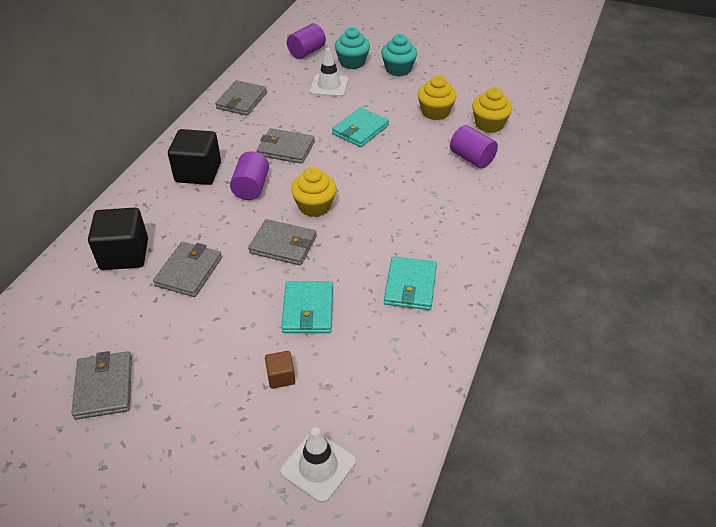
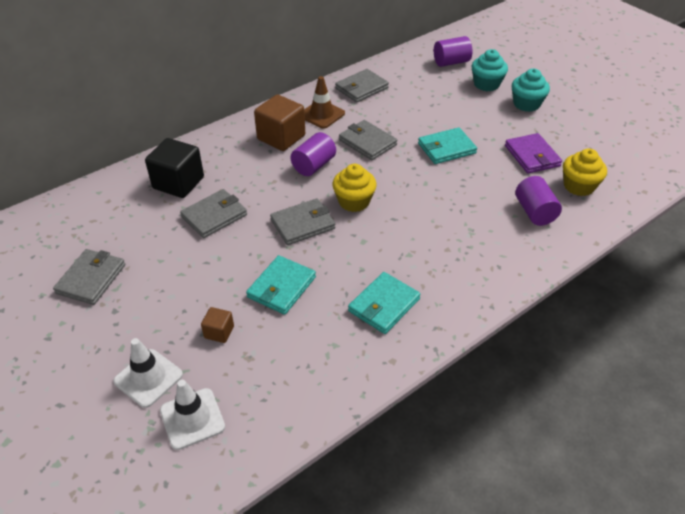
camera: 30 degrees right, 0 degrees up
black cube [168,129,221,185] -> brown cube [254,95,305,151]
grey wallet [248,219,316,265] -> grey wallet turned 75 degrees counterclockwise [270,199,336,245]
white traffic cone [310,48,348,97] -> white traffic cone moved to [113,338,183,408]
yellow cupcake [418,76,457,120] -> purple wallet [505,133,562,173]
none -> brown traffic cone [304,76,345,129]

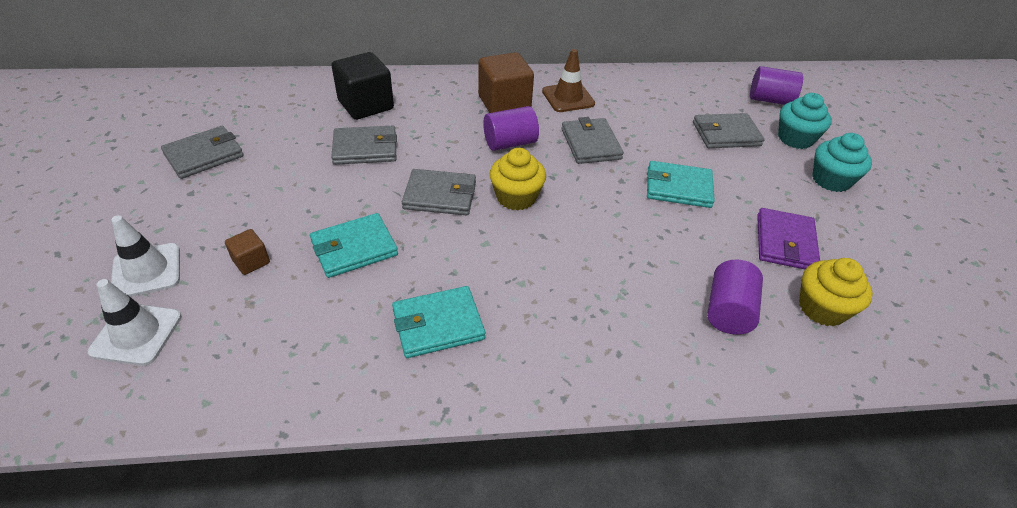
camera: 30 degrees right, 0 degrees up
grey wallet [335,69,389,103] -> grey wallet moved to [693,113,765,148]

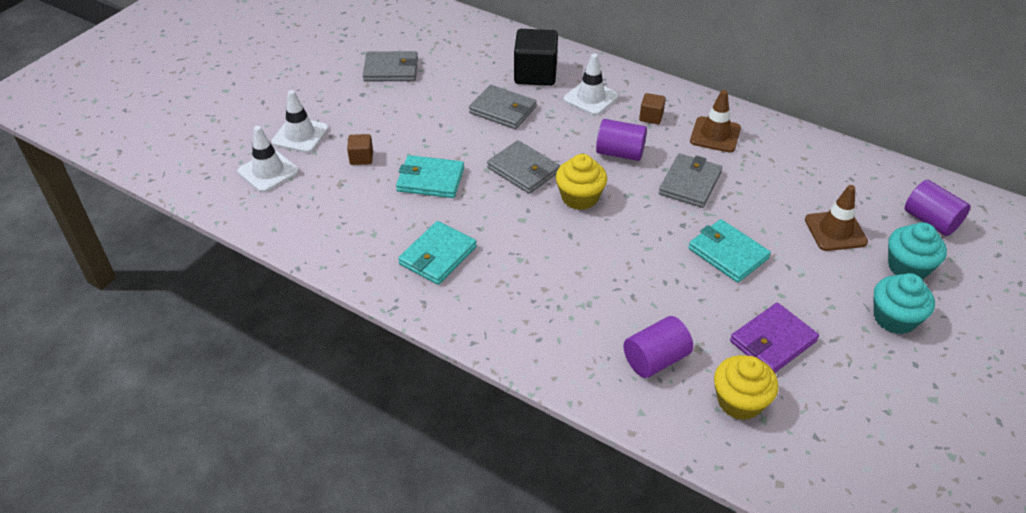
camera: 40 degrees right, 0 degrees up
turquoise wallet [392,286,485,358] -> turquoise wallet turned 75 degrees counterclockwise [398,221,477,285]
brown cube [478,52,534,113] -> brown cube [639,93,666,124], size x0.50
grey wallet [693,113,765,148] -> brown traffic cone [805,185,868,251]
none -> white traffic cone [564,53,619,115]

